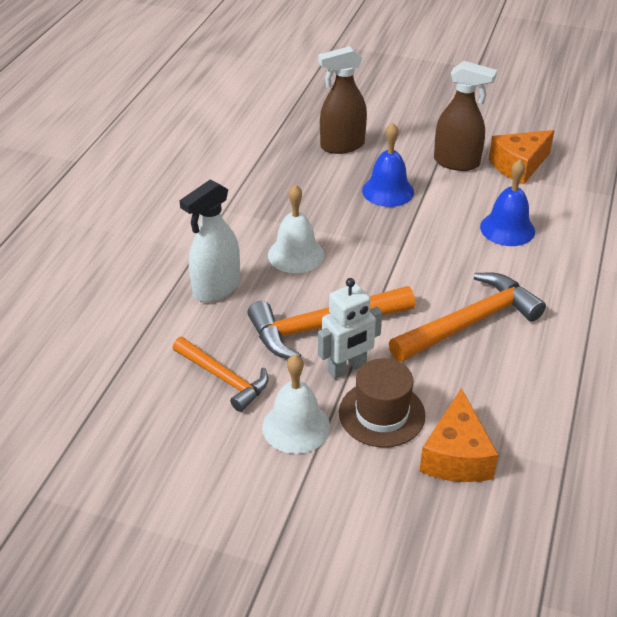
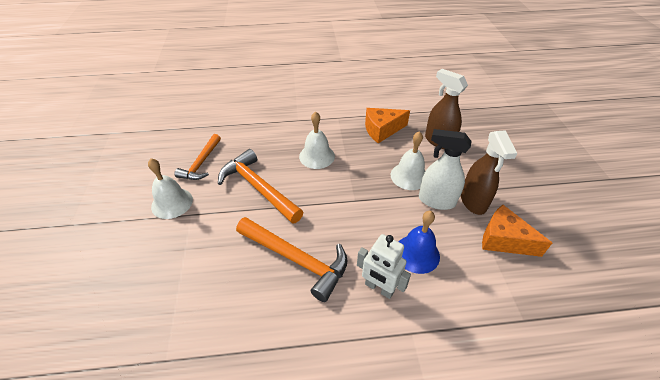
camera: 65 degrees right, 5 degrees up
white spray bottle [179,179,240,302] -> white spray bottle moved to [419,129,472,210]
white robot [318,278,382,379] -> white robot moved to [357,234,411,299]
brown hat [339,358,426,448] -> none
blue bell [362,123,414,207] -> white bell [391,131,425,190]
orange cheese [419,388,498,482] -> orange cheese moved to [365,108,410,143]

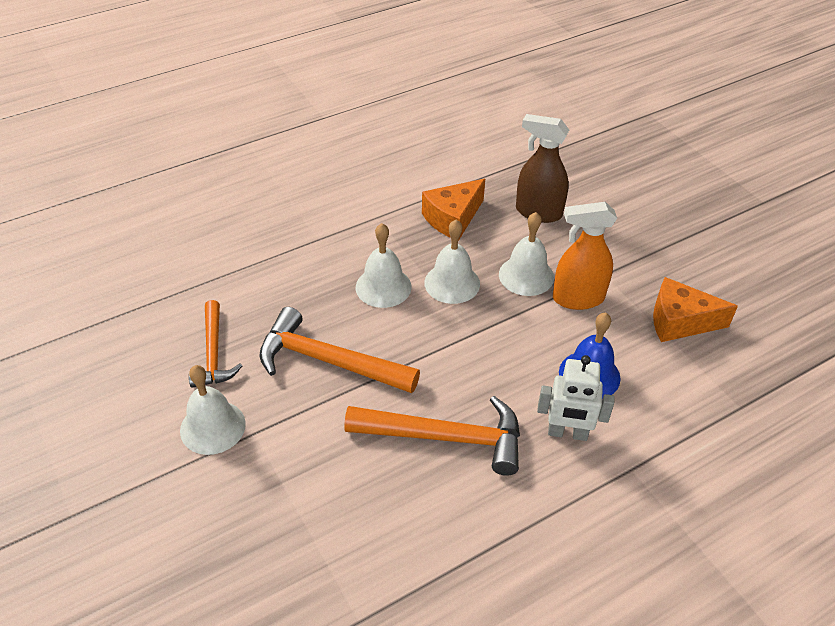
camera: 25 degrees left, 0 degrees up
white spray bottle [419,129,472,210] -> orange spray bottle [553,202,617,310]
brown spray bottle [461,130,517,215] -> none
none -> white bell [424,220,480,304]

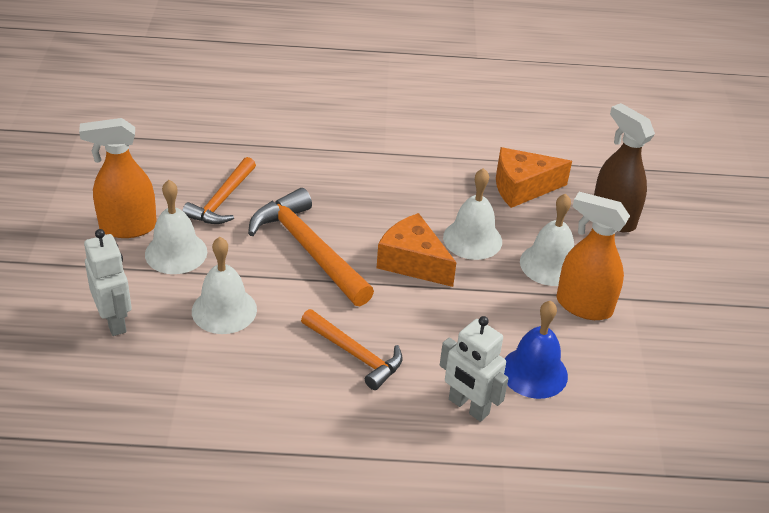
camera: 30 degrees right, 5 degrees down
orange hammer [344,396,520,476] -> orange hammer [301,309,402,390], size x0.65
white bell [356,223,412,308] -> white bell moved to [192,237,257,334]
orange cheese [653,277,738,342] -> orange cheese moved to [377,213,457,287]
none -> orange spray bottle [79,118,157,238]
none -> white robot [84,229,132,336]

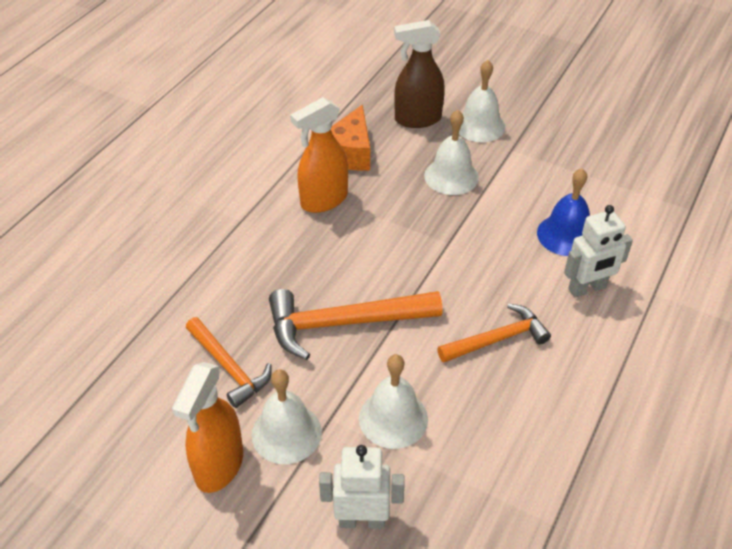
camera: 60 degrees left, 5 degrees up
orange cheese [377,213,457,287] -> none
white bell [443,168,502,260] -> white bell moved to [459,60,506,142]
orange spray bottle [556,192,630,320] -> orange spray bottle moved to [290,97,348,213]

